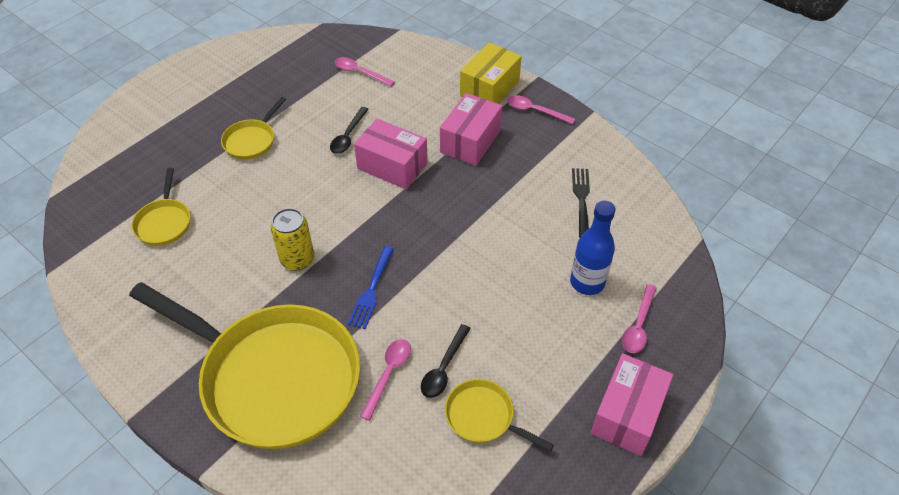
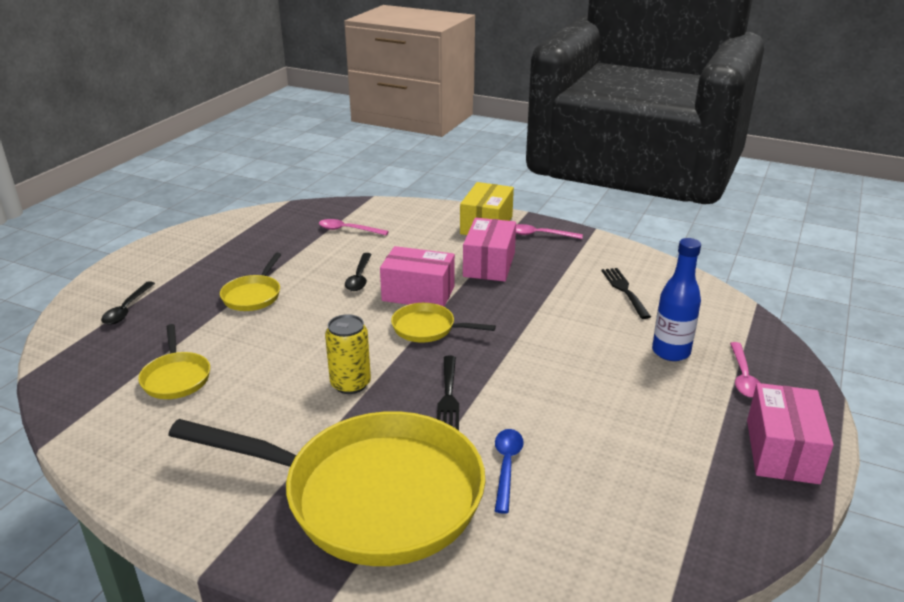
camera: 15 degrees left, 20 degrees down
blue fork [348,246,394,329] -> black fork [437,356,459,431]
pink spoon [360,339,411,421] -> blue spoon [495,429,524,514]
black spoon [421,324,471,398] -> black spoon moved to [101,281,155,325]
yellow pan [445,379,554,452] -> yellow pan moved to [391,303,496,342]

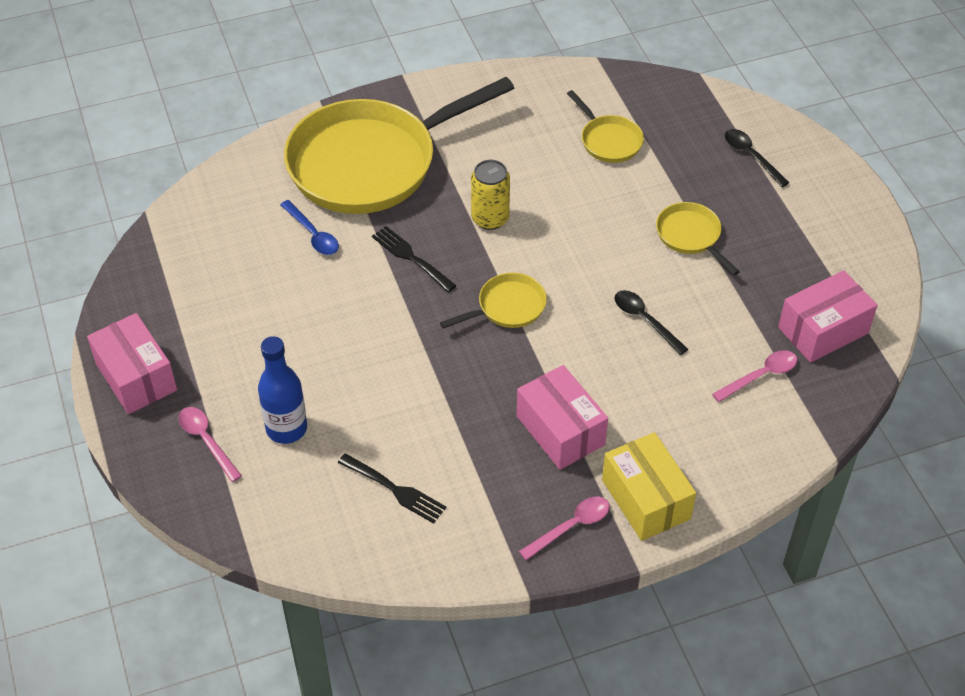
camera: 135 degrees right, 20 degrees up
yellow pan [138,324,210,399] -> yellow pan turned 150 degrees counterclockwise [567,90,644,163]
pink box [380,246,455,307] -> pink box moved to [778,270,878,363]

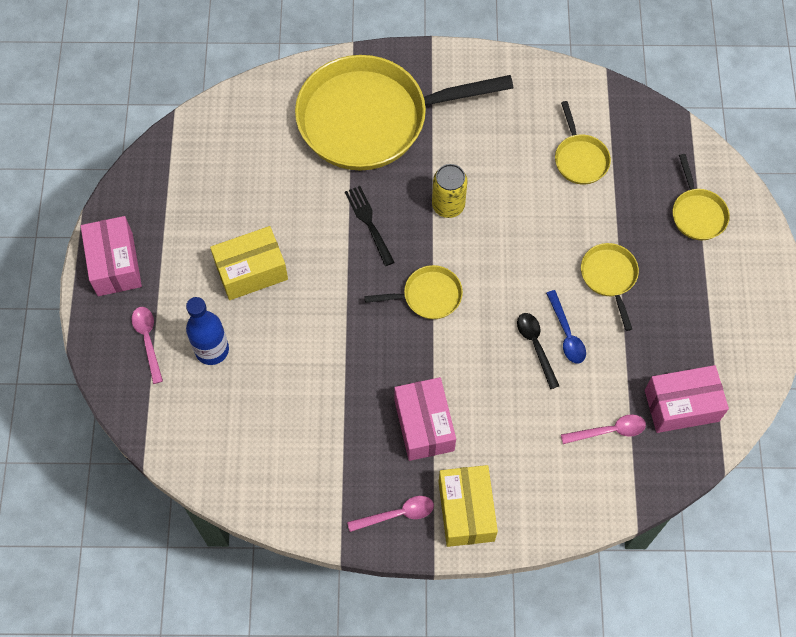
camera: 20 degrees right, 15 degrees up
blue spoon [280,200,339,255] -> blue spoon moved to [546,290,586,364]
black fork [338,453,446,524] -> none
black spoon [725,129,789,187] -> yellow pan [673,154,730,240]
none -> yellow box [210,226,288,300]

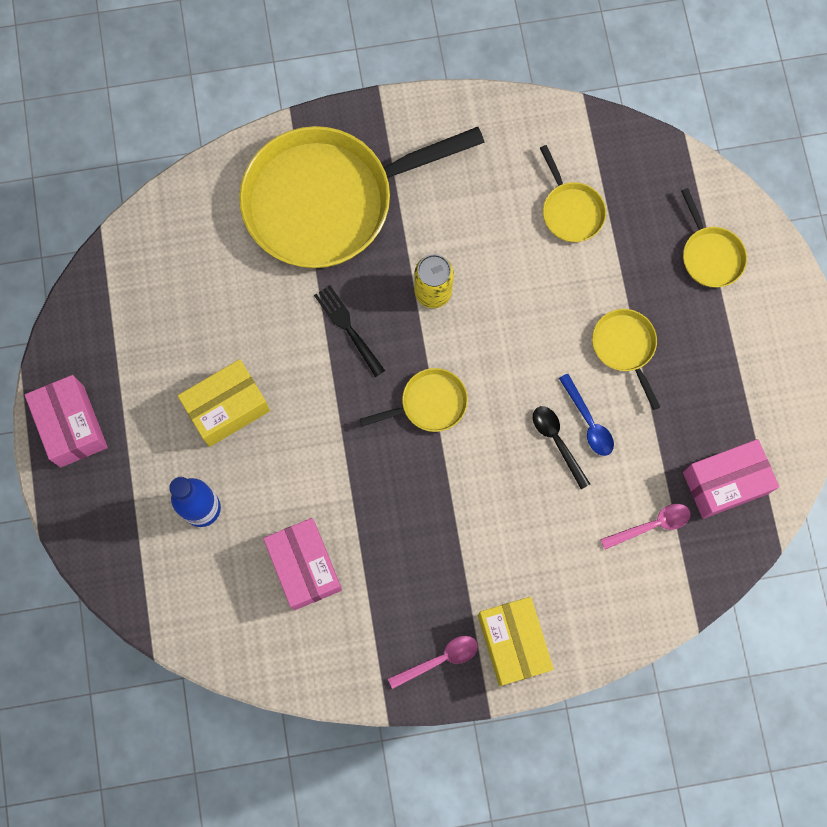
camera: 10 degrees left, 10 degrees up
pink spoon [132,307,163,384] -> none
pink box [394,377,456,461] -> pink box moved to [263,518,342,610]

